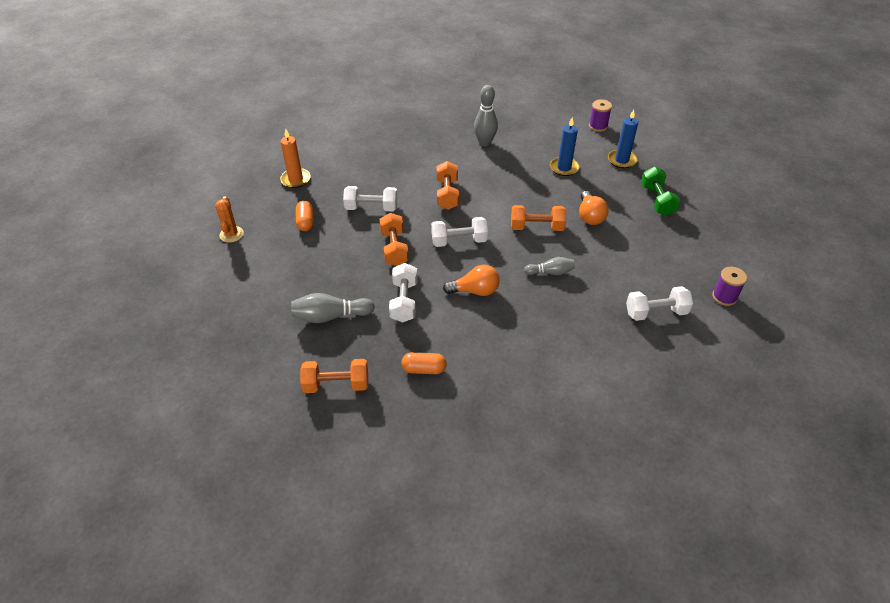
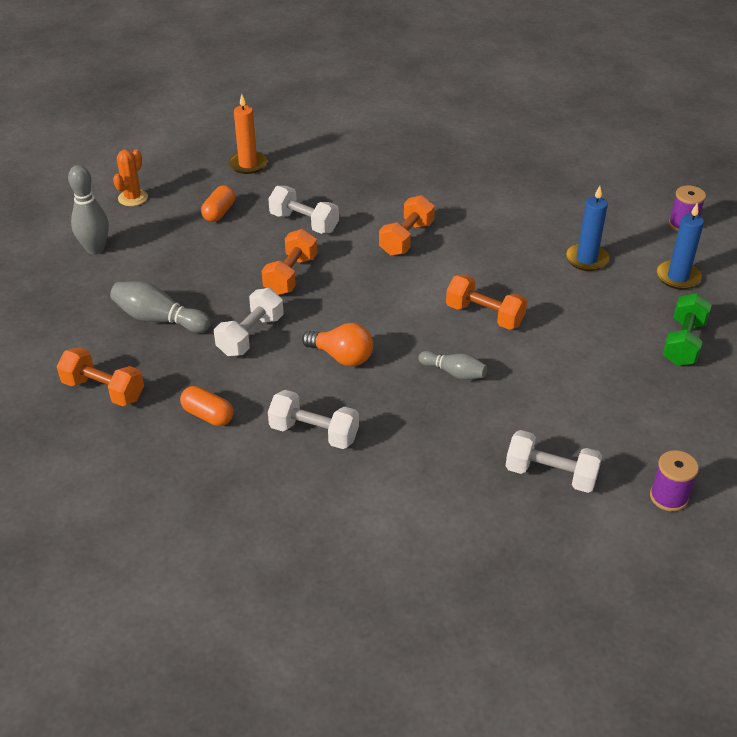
camera: 30 degrees right, 5 degrees down
white dumbbell [431,217,488,247] -> white dumbbell moved to [268,390,359,449]
grey bowling pin [474,85,498,146] -> grey bowling pin moved to [68,165,109,255]
orange light bulb [579,191,609,225] -> none

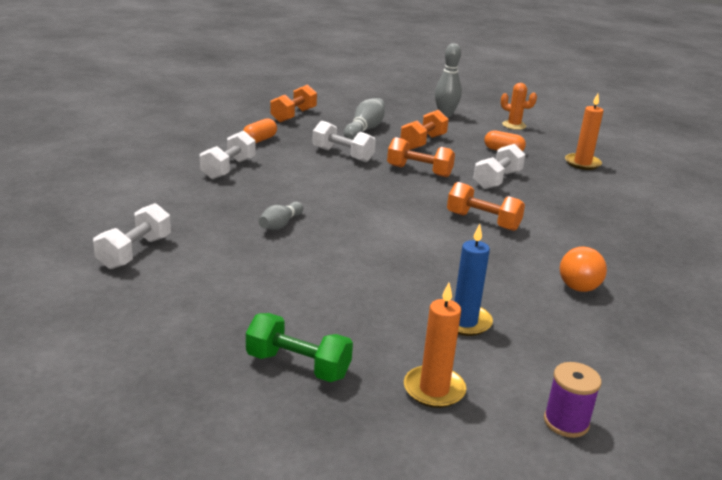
camera: 90 degrees right, 15 degrees down
orange light bulb [302,323,373,367] -> orange light bulb moved to [560,247,607,292]
orange dumbbell [446,274,527,330] -> orange dumbbell moved to [400,110,449,150]
purple spool [650,450,699,512] -> none
blue candle [656,203,704,289] -> orange candle [404,283,466,408]

